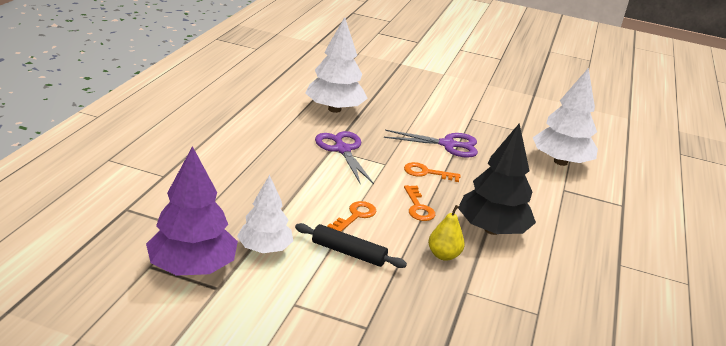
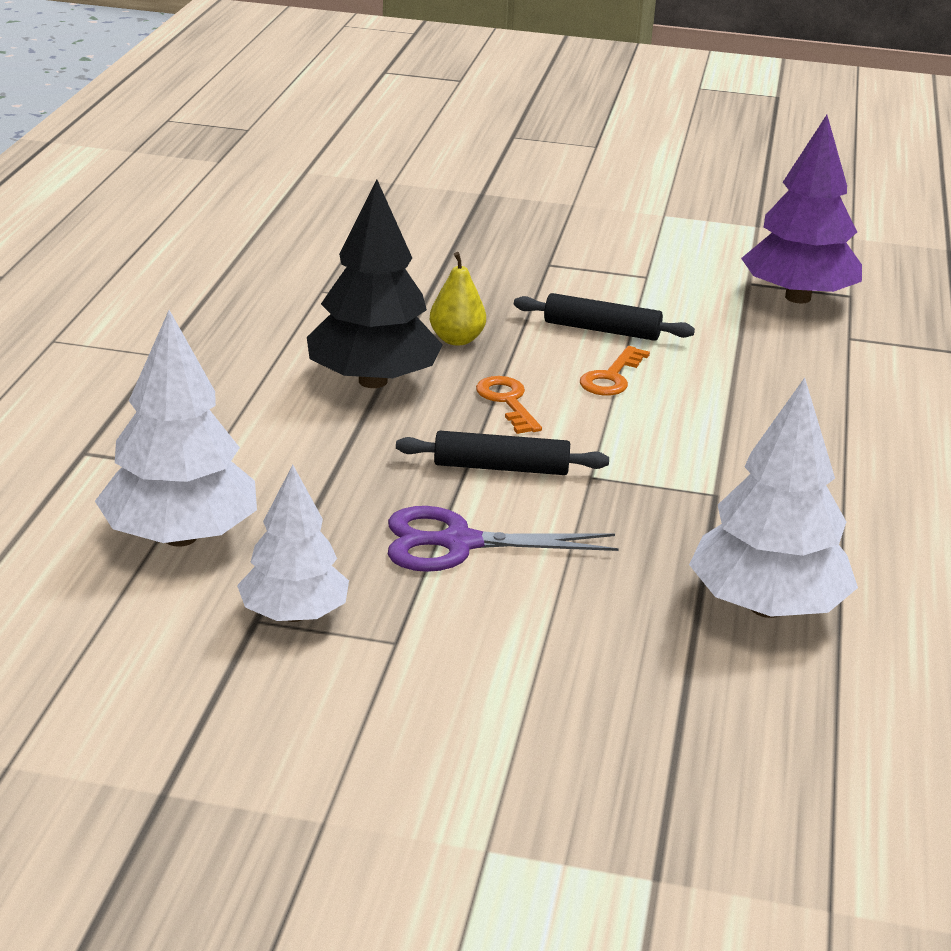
camera: 175 degrees right, 0 degrees up
white tree [237,175,293,253] -> white tree moved to [237,465,349,622]
purple scissors [315,131,374,184] -> none
orange key [404,162,461,182] -> black rolling pin [396,431,609,475]

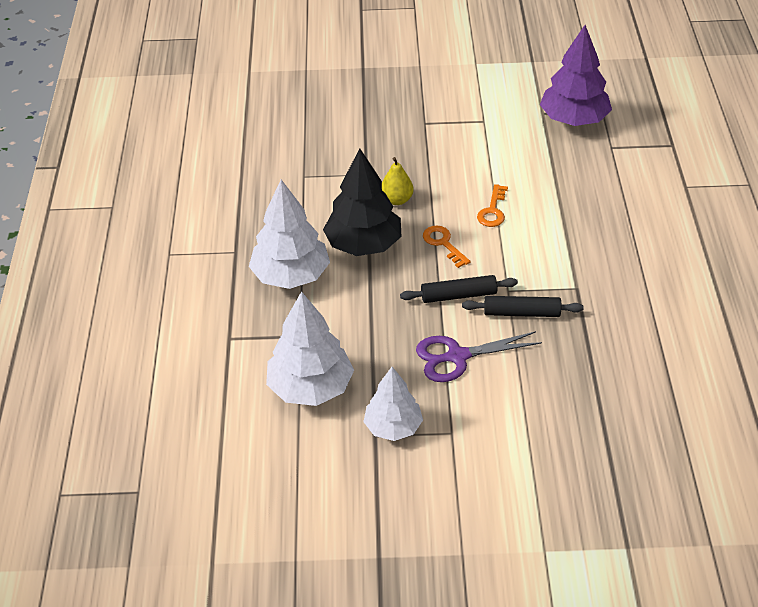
camera: 10 degrees left, 15 degrees up
black rolling pin [514,293,695,341] -> black rolling pin moved to [462,296,584,317]
white tree [689,378,858,618] -> white tree moved to [249,180,330,289]

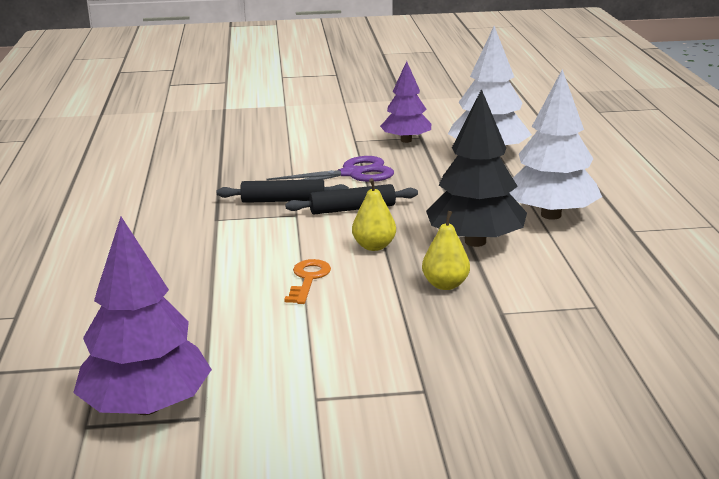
camera: 175 degrees right, 20 degrees down
white tree [363,367,423,441] -> purple tree [380,61,431,143]
orange key [423,226,471,268] -> yellow pear [352,178,396,251]

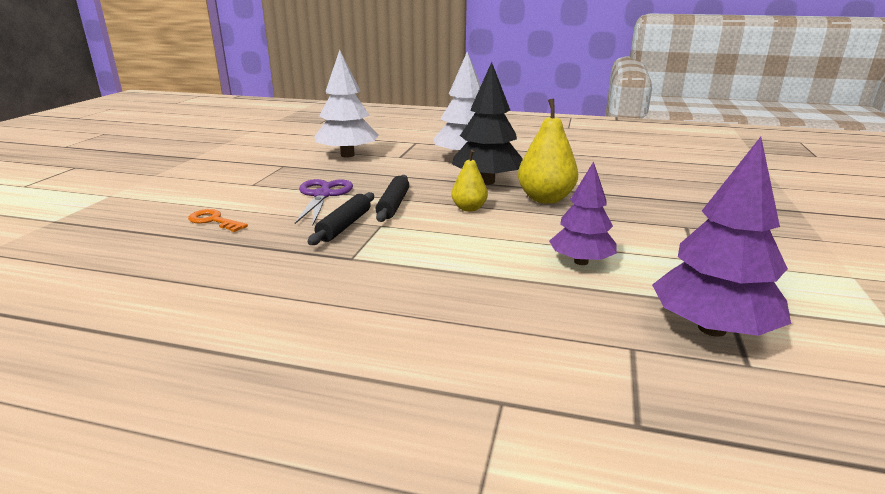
camera: 70 degrees left, 0 degrees up
orange key [284,259,331,304] -> orange key moved to [188,209,248,232]
purple tree [380,61,431,143] -> purple tree moved to [549,161,617,265]
yellow pear [422,211,470,290] -> yellow pear [518,99,578,204], size x1.69

